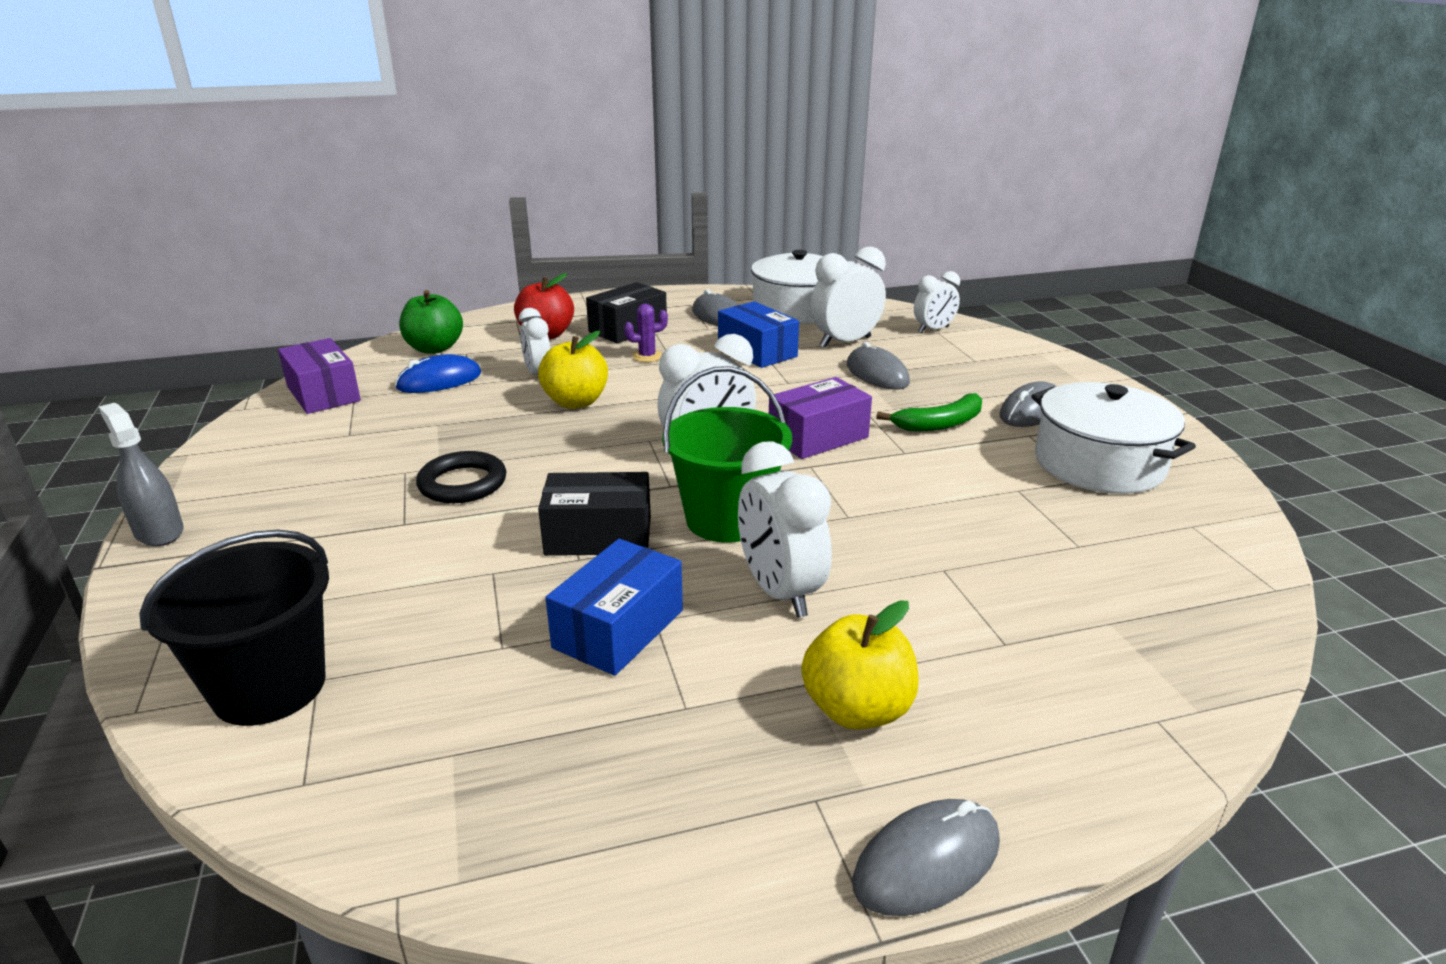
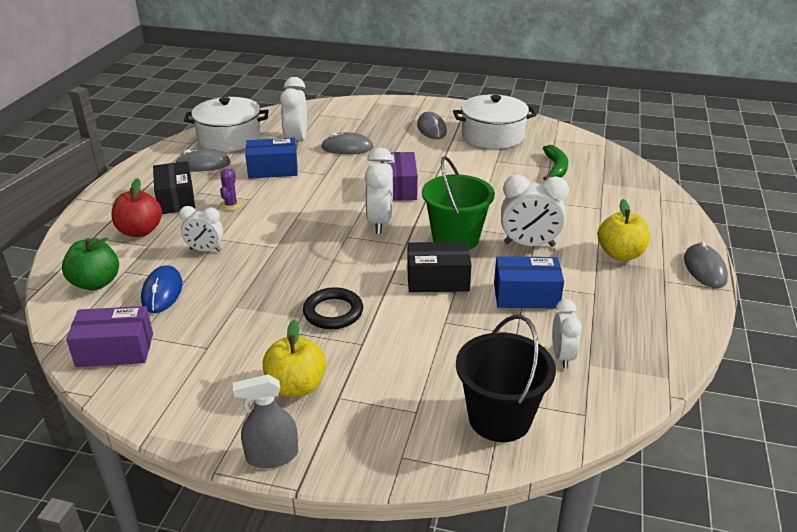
camera: 60 degrees left, 5 degrees up
yellow apple [538,331,608,409] -> yellow apple moved to [263,320,326,397]
black box [538,472,651,556] -> black box turned 60 degrees clockwise [407,242,472,292]
blue box [545,539,683,676] -> blue box turned 60 degrees counterclockwise [494,256,564,308]
green banana [876,393,982,431] -> green banana moved to [543,145,568,181]
white clock [914,271,960,333] -> white clock moved to [552,299,582,369]

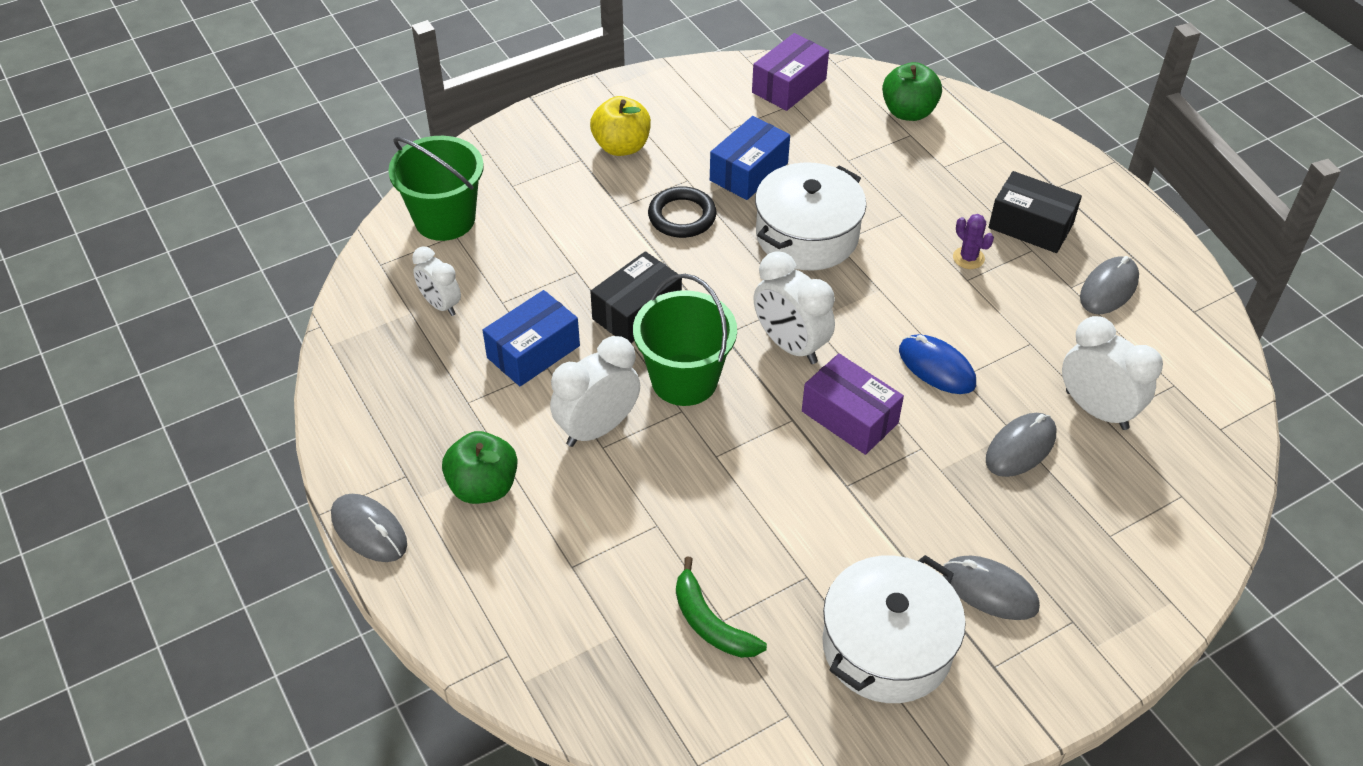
camera: 135 degrees right, 15 degrees up
red apple [112,178,162,237] -> none
blue mouse [141,265,182,313] -> blue mouse moved to [899,334,976,394]
white clock [179,206,223,252] -> none
white pot [184,97,269,152] -> white pot moved to [755,162,866,270]
grey spray bottle [233,374,298,468] -> none
blue box [245,138,298,179] -> blue box moved to [710,116,790,200]
black bucket [456,315,556,442] -> green bucket [388,136,484,241]
yellow apple [598,199,650,260] -> green apple [442,431,518,504]

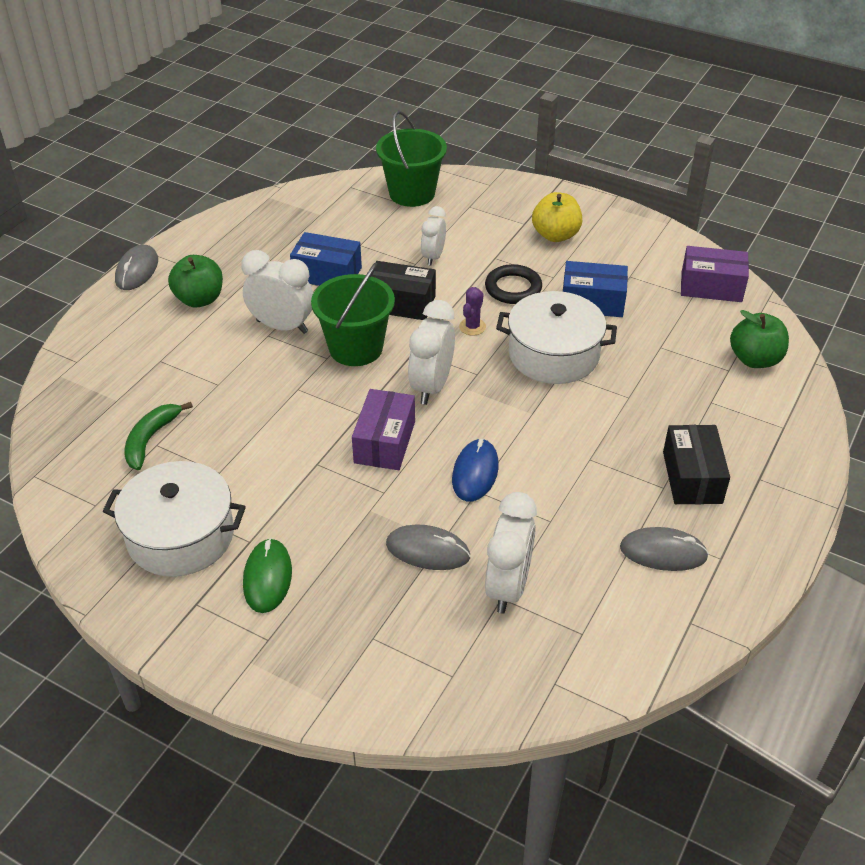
camera: 60 degrees right, 5 degrees down
white clock [412,247,461,316] -> white clock moved to [421,206,446,266]
grey mouse [943,555,1040,620] -> green mouse [243,538,292,613]
purple cactus [953,214,994,269] -> purple cactus moved to [459,287,486,335]

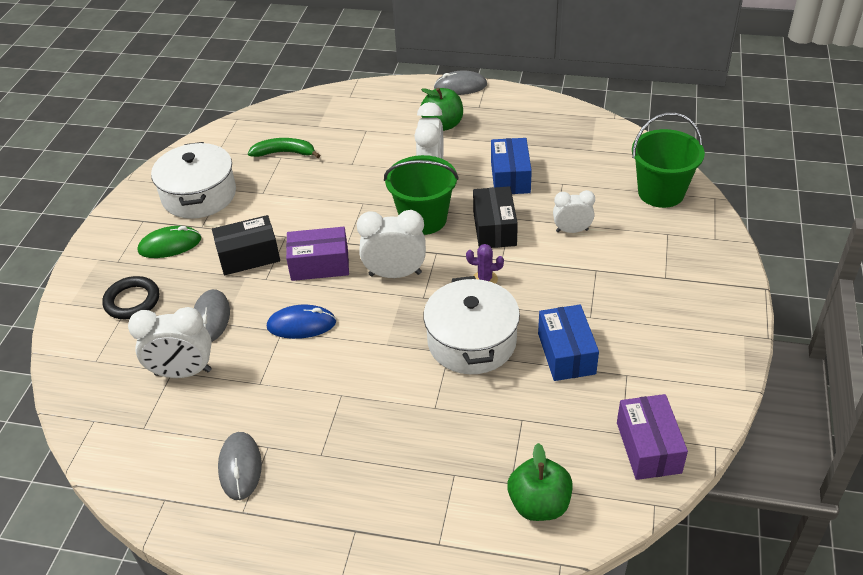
camera: 75 degrees right, 0 degrees up
black ring [485,264,542,304] -> black ring moved to [102,276,159,319]
yellow apple [532,192,582,242] -> none
black box [663,425,730,504] -> black box moved to [212,215,280,275]

